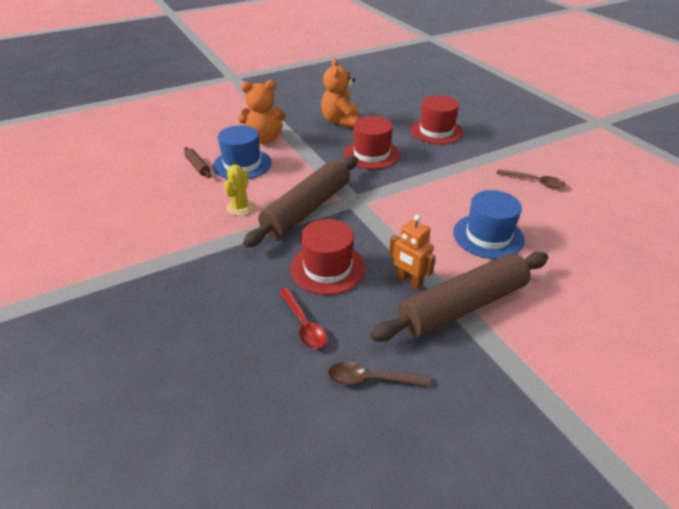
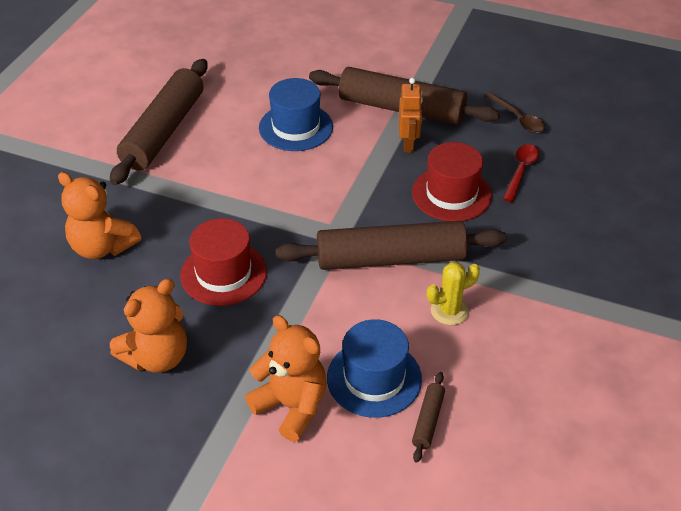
camera: 130 degrees left, 5 degrees up
red hat [410,95,463,144] -> orange teddy bear [58,172,141,259]
brown spoon [496,169,566,188] -> brown rolling pin [110,59,208,185]

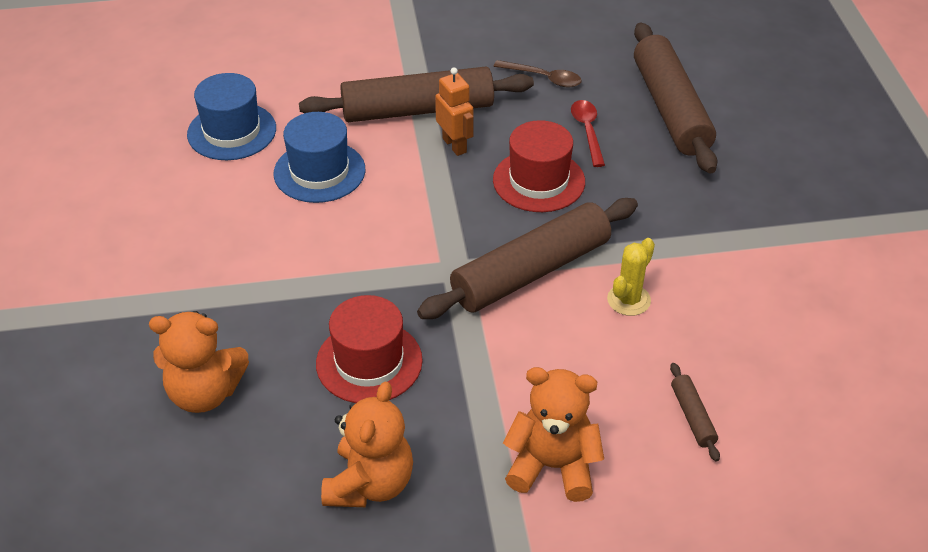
camera: 30 degrees left, 0 degrees up
brown rolling pin [110,59,208,185] -> brown rolling pin moved to [634,22,717,174]
blue hat [327,319,422,418] -> blue hat moved to [187,73,276,160]

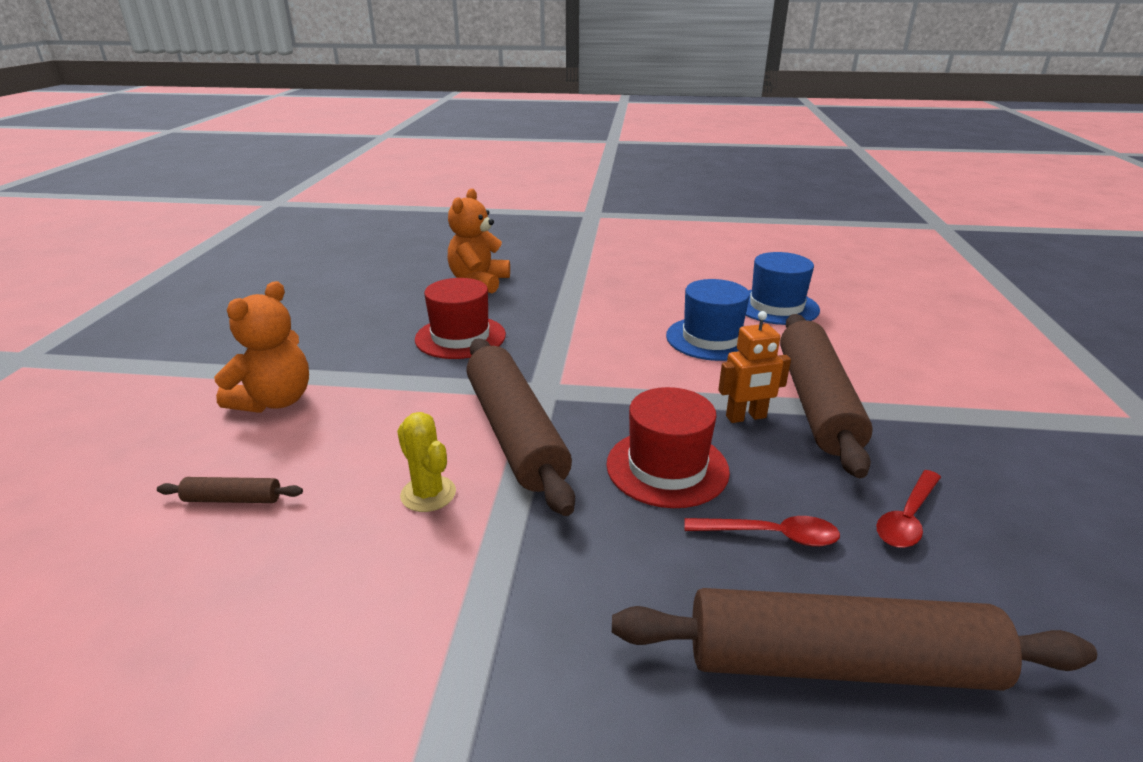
camera: 105 degrees right, 15 degrees down
orange teddy bear [321,382,413,507] -> none
brown spoon [493,60,582,88] -> red spoon [877,470,941,548]

